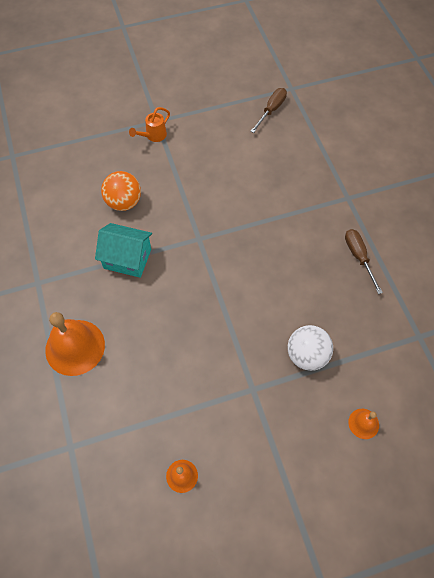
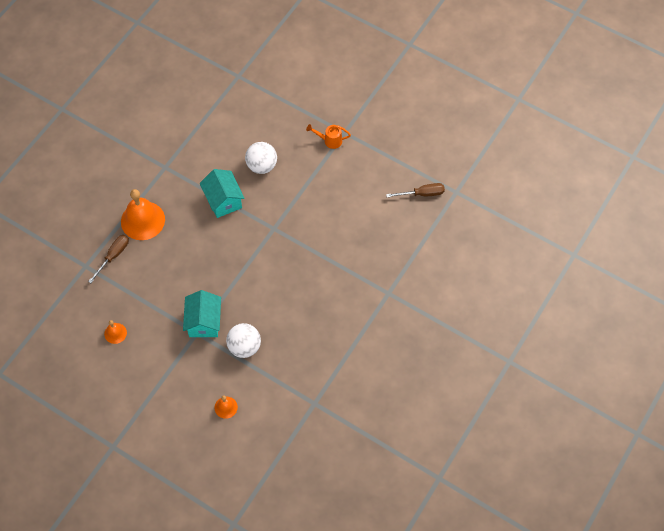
camera: 50 degrees right, 0 degrees up
orange ball [101,171,141,211] -> white ball [245,142,277,174]
brown screwdriver [345,229,383,294] -> brown screwdriver moved to [88,235,129,283]
none -> turquoise house [183,290,221,337]

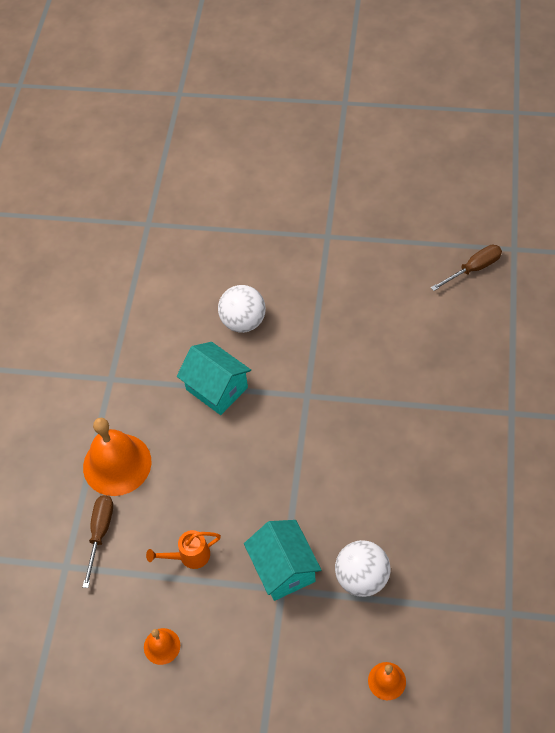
camera: 20 degrees left, 5 degrees down
orange watering can [306,124,351,149] -> orange watering can moved to [146,530,221,569]

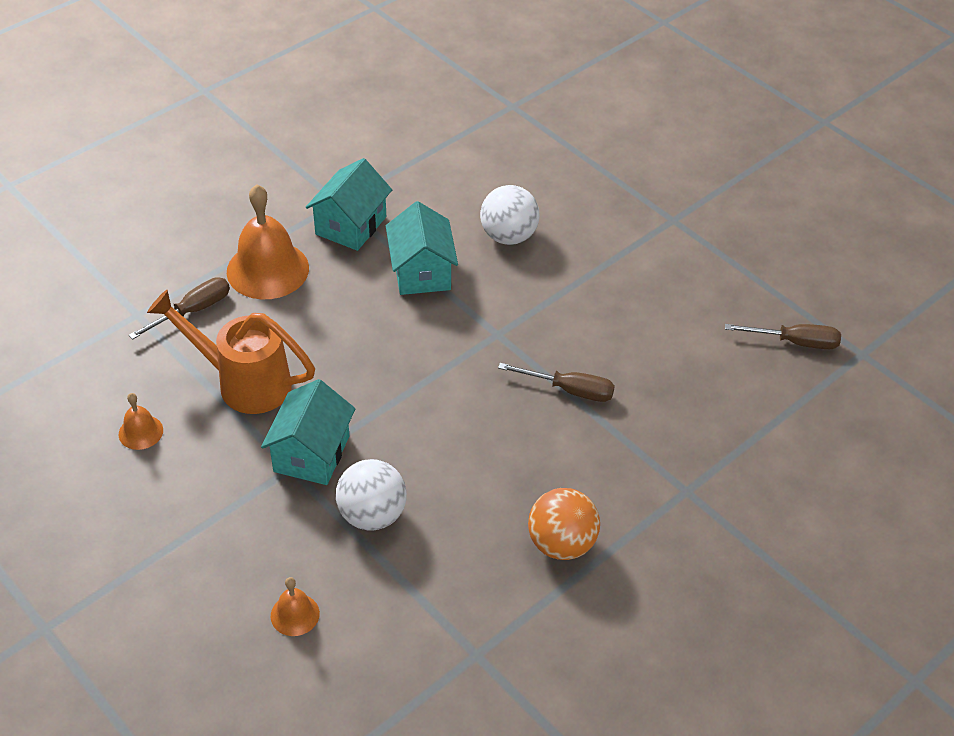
camera: 35 degrees right, 10 degrees down
orange watering can [146,530,221,569] -> orange watering can [147,290,315,414], size x1.91
none -> turquoise house [306,158,392,251]
none -> brown screwdriver [498,363,615,402]
none -> orange ball [528,488,600,560]

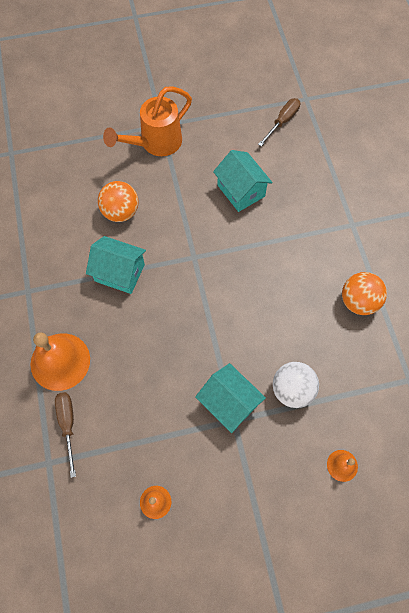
camera: 60 degrees left, 20 degrees up
orange watering can [147,290,315,414] -> orange watering can moved to [103,86,192,156]
turquoise house [306,158,392,251] -> turquoise house moved to [213,150,273,212]
white ball [480,185,540,245] -> orange ball [98,181,138,222]
brown screwdriver [498,363,615,402] -> none

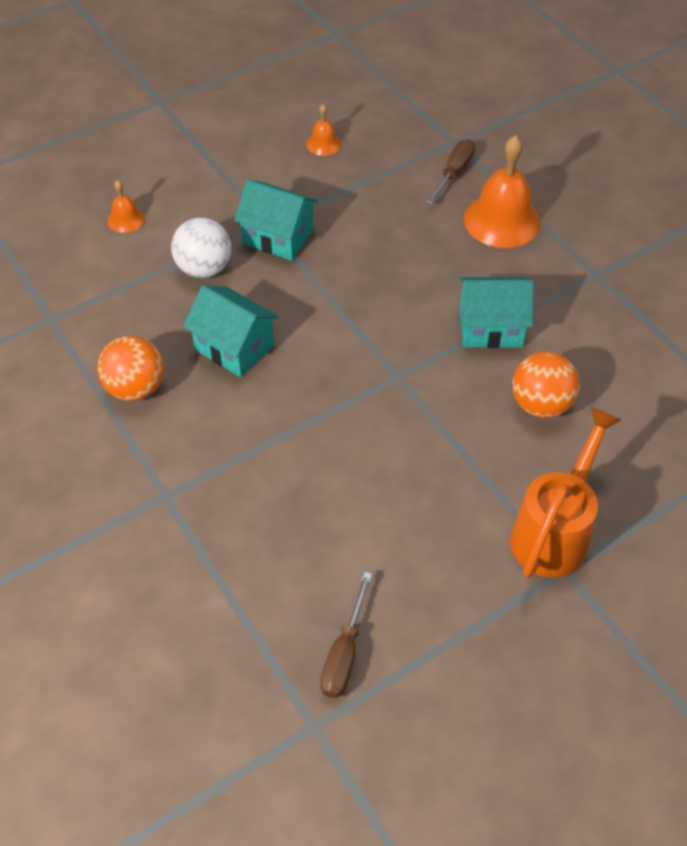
camera: 160 degrees right, 15 degrees down
brown screwdriver [55,392,76,478] -> brown screwdriver turned 120 degrees counterclockwise [426,139,475,205]
turquoise house [213,150,273,212] -> turquoise house moved to [183,285,279,377]

